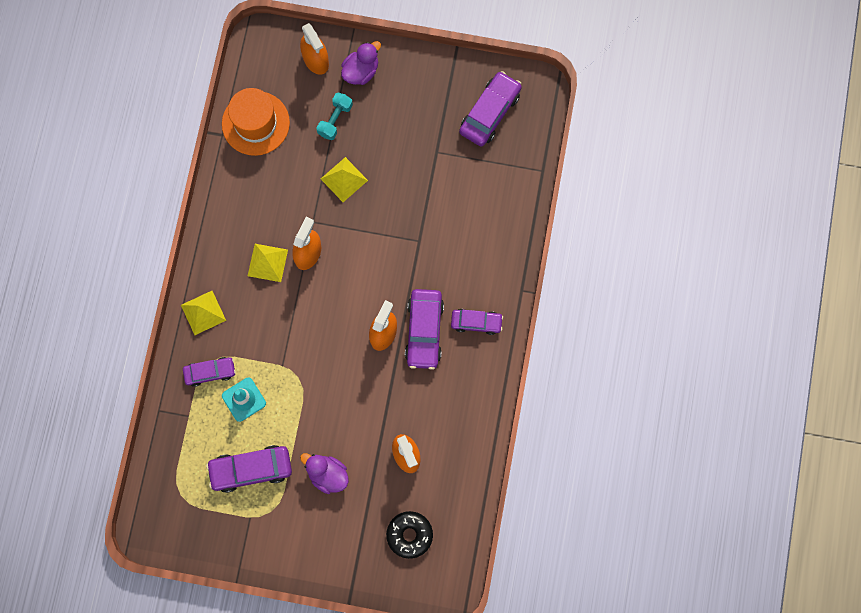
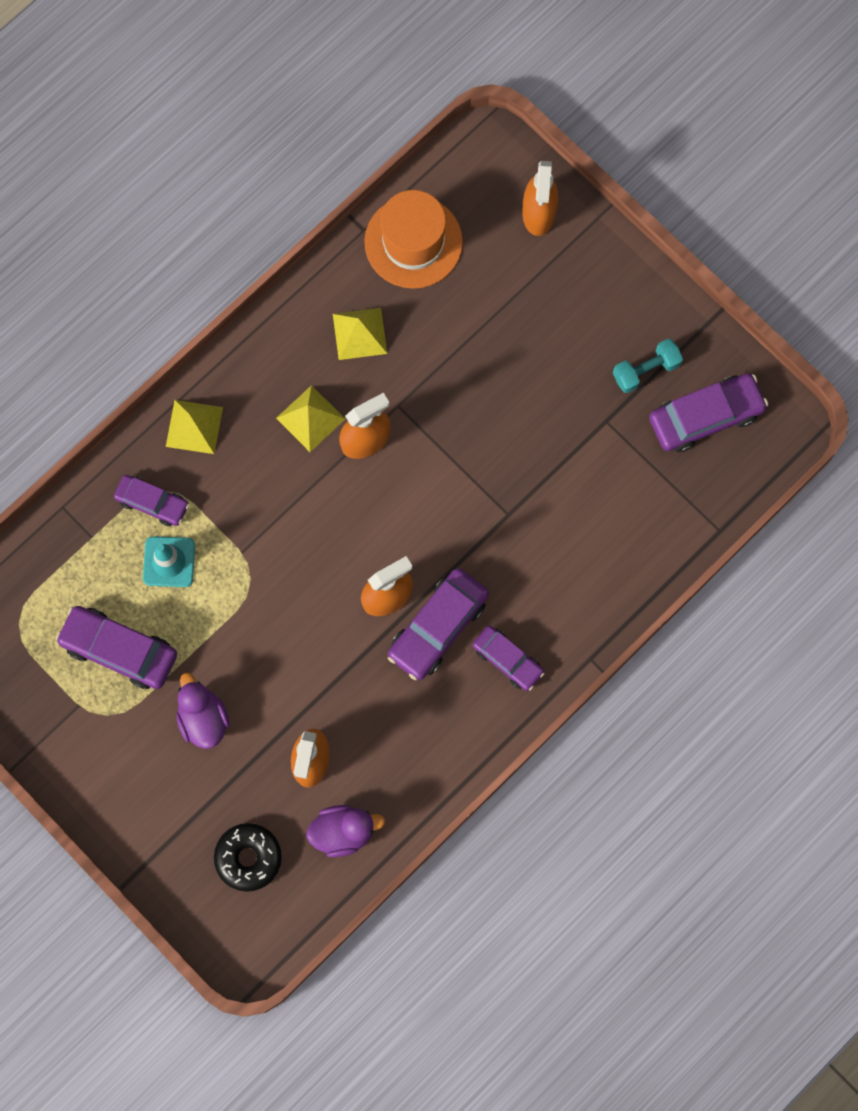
camera: 35 degrees right, 0 degrees up
turquoise dumbbell [317,93,353,140] -> turquoise dumbbell moved to [613,339,683,393]
yellow pyramid [321,157,368,202] -> yellow pyramid moved to [333,308,387,360]
purple duck [341,41,381,85] -> purple duck moved to [306,805,385,857]

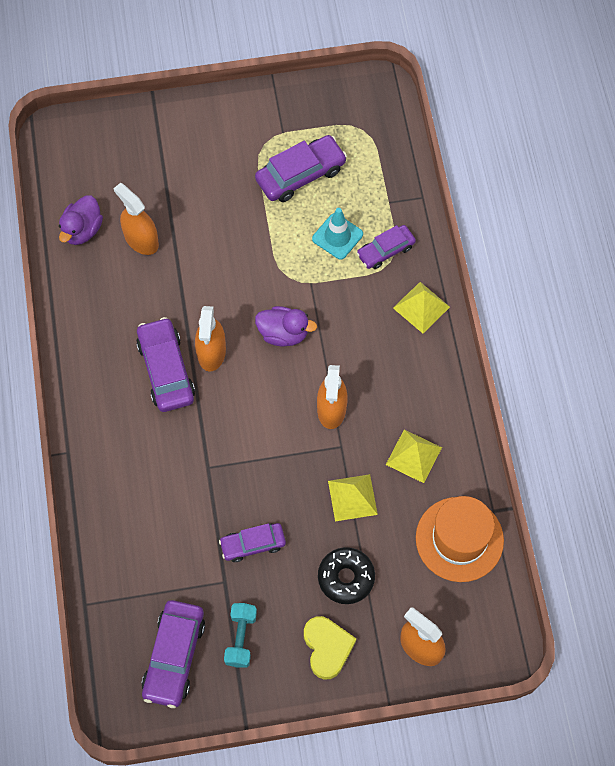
camera: 125 degrees right, 10 degrees down
purple duck [176,673,229,749] -> purple duck moved to [255,306,317,346]
black donut [214,823,282,892] -> black donut moved to [318,547,375,604]
yellow pyramid [276,385,345,452] -> yellow pyramid moved to [328,474,378,521]
purple car [473,626,545,691] -> purple car moved to [219,523,286,562]
none -> yellow heart [304,616,356,680]

